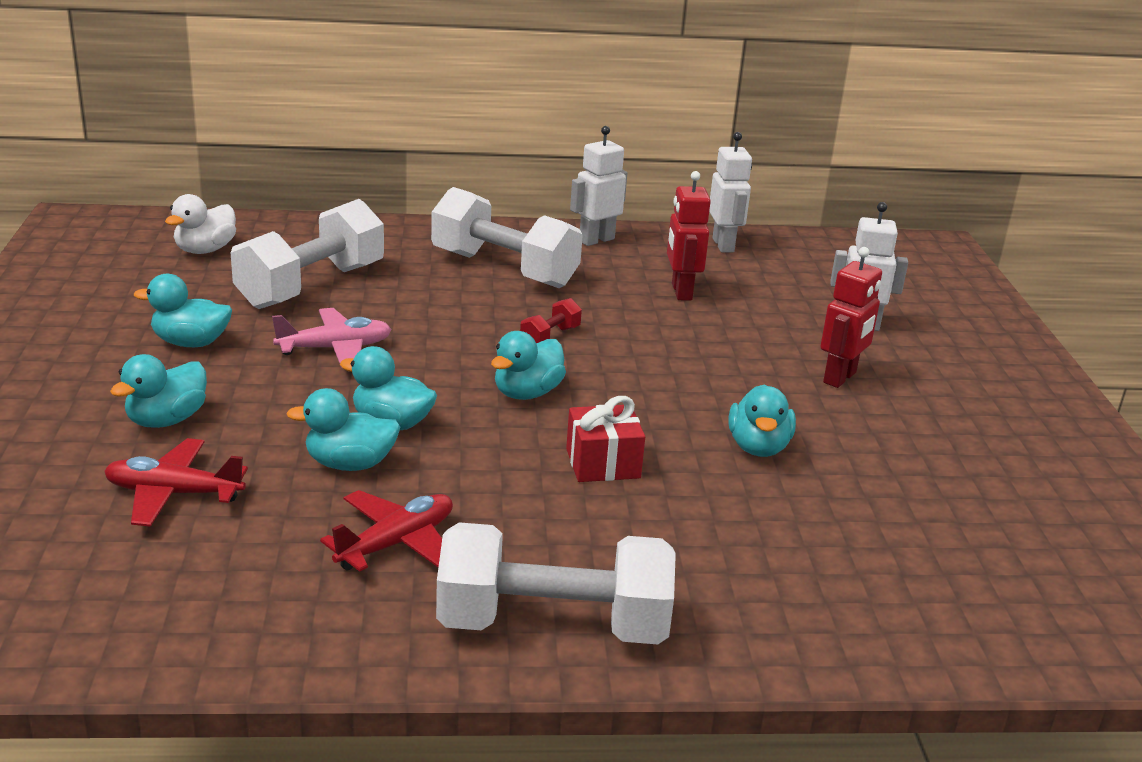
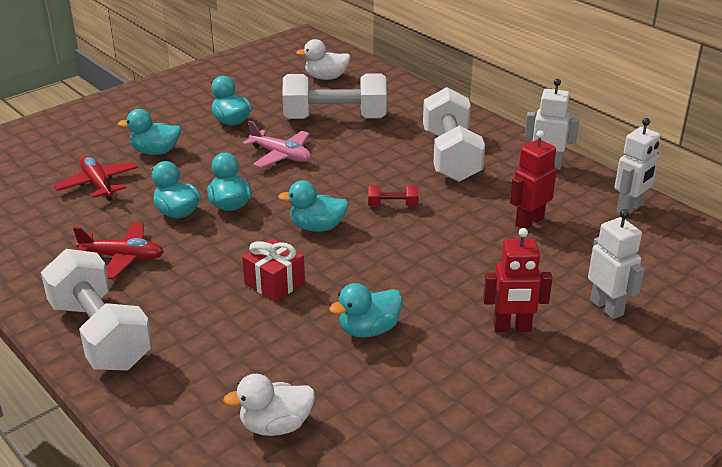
camera: 55 degrees right, 5 degrees up
none -> white duck [223,374,315,436]

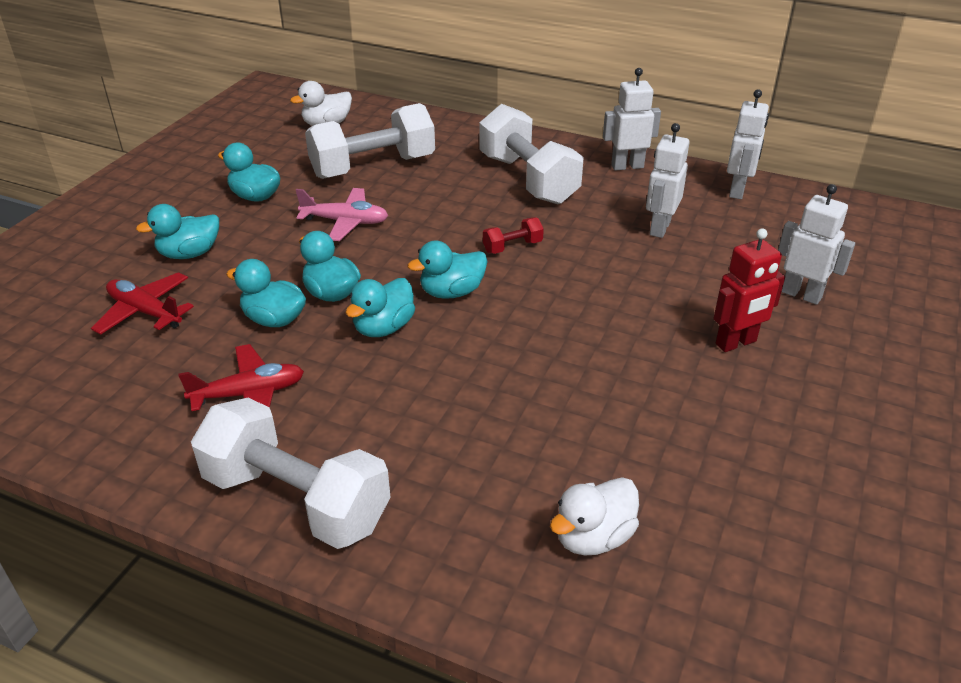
camera: 25 degrees left, 5 degrees up
red gift [242,238,305,302] -> none
turquoise duck [329,283,403,338] -> turquoise duck moved to [346,278,415,337]
red robot [510,130,557,229] -> white robot [646,123,690,238]

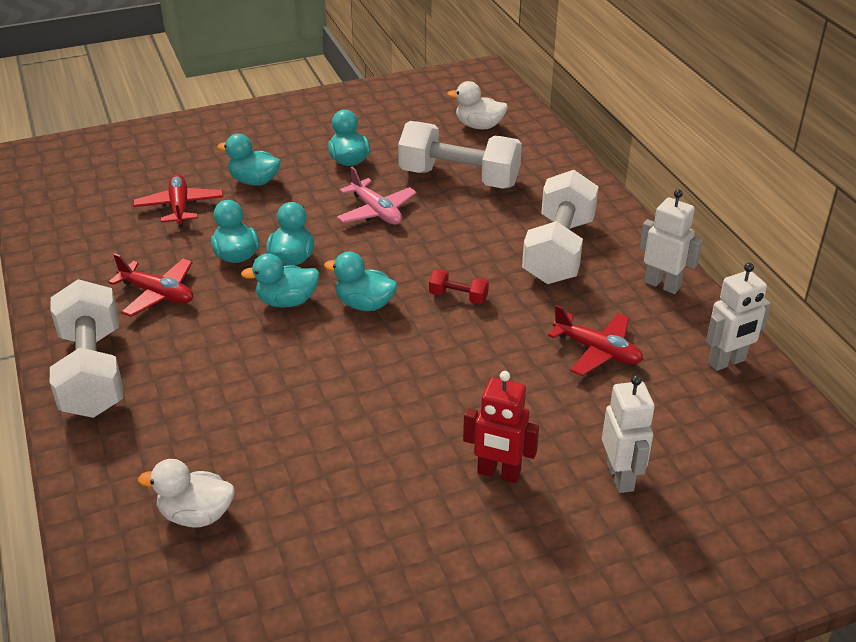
camera: 45 degrees right, 0 degrees up
white robot [646,123,690,238] -> red plane [548,305,643,376]

